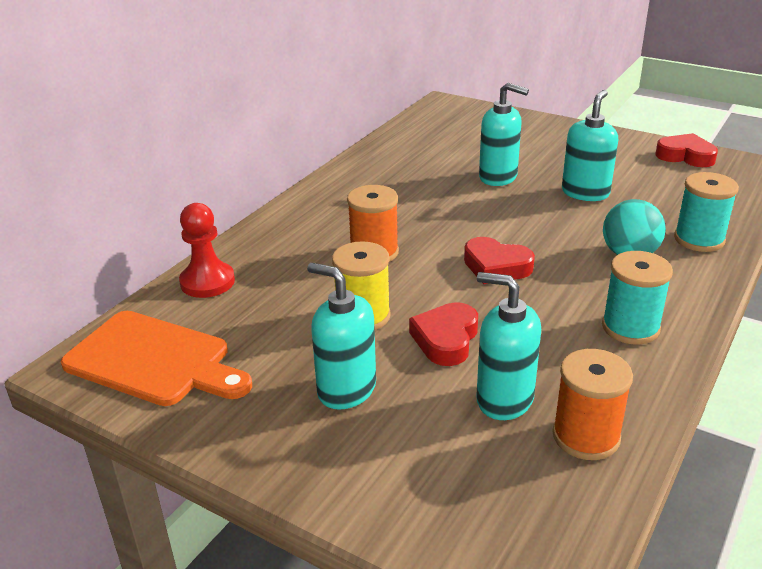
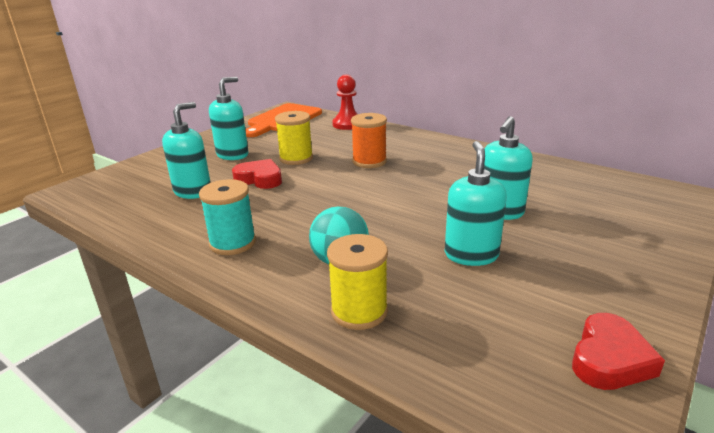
camera: 95 degrees right, 5 degrees down
red heart [464,237,535,284] -> none
orange spool [552,349,633,460] -> none
turquoise soap dispenser [562,90,618,201] -> turquoise soap dispenser turned 120 degrees counterclockwise [445,141,507,266]
turquoise spool [674,172,739,252] -> yellow spool [327,234,388,330]

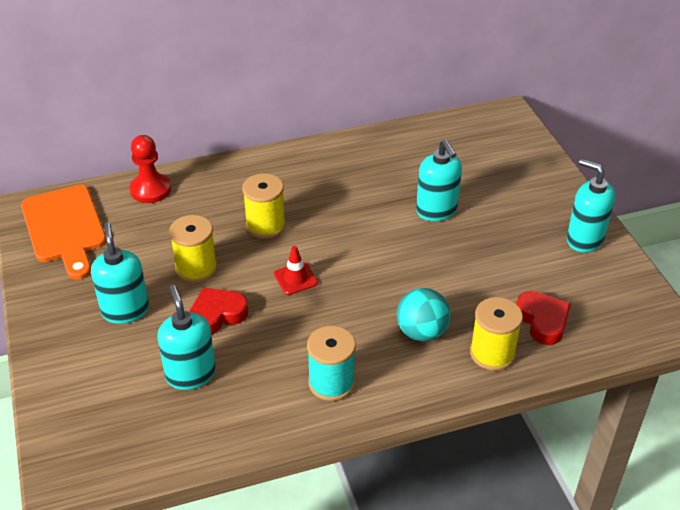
camera: 55 degrees left, 15 degrees up
orange spool [351,113,387,168] -> yellow spool [242,173,286,239]
turquoise soap dispenser [445,141,507,266] -> turquoise soap dispenser moved to [567,159,615,252]
red heart [572,313,665,390] -> red heart moved to [517,291,571,345]
none -> red traffic cone [274,246,318,295]

